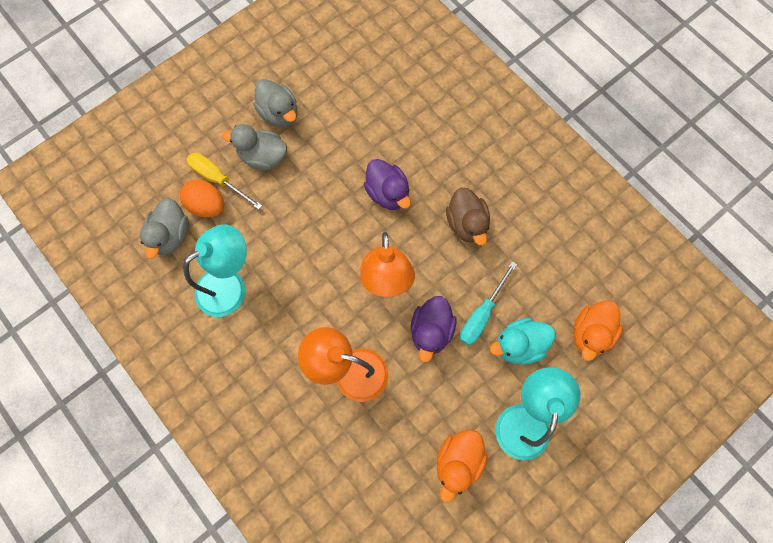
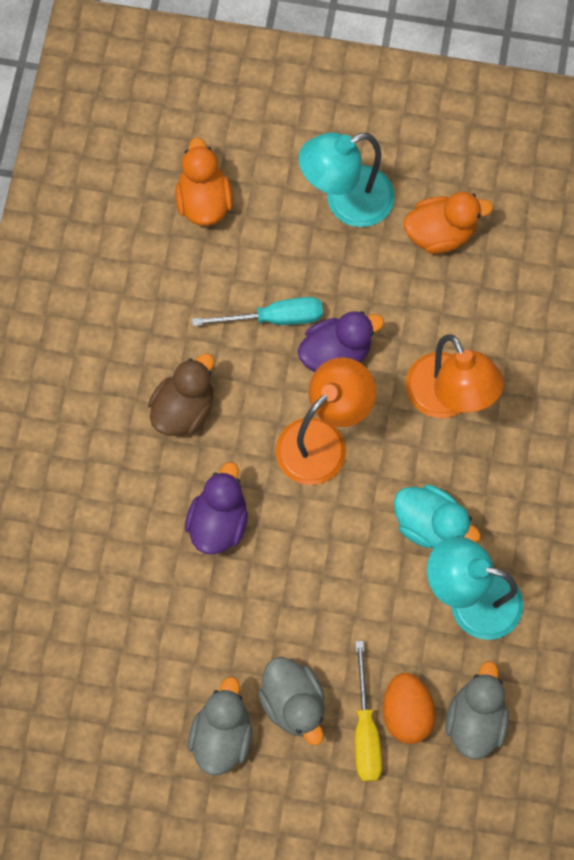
camera: 130 degrees left, 0 degrees up
grey duck [140,198,189,259] -> grey duck turned 45 degrees counterclockwise [445,661,509,759]
turquoise duck [490,318,556,365] -> turquoise duck moved to [394,485,481,548]
orange duck [573,300,623,361] -> orange duck turned 90 degrees counterclockwise [175,137,233,226]

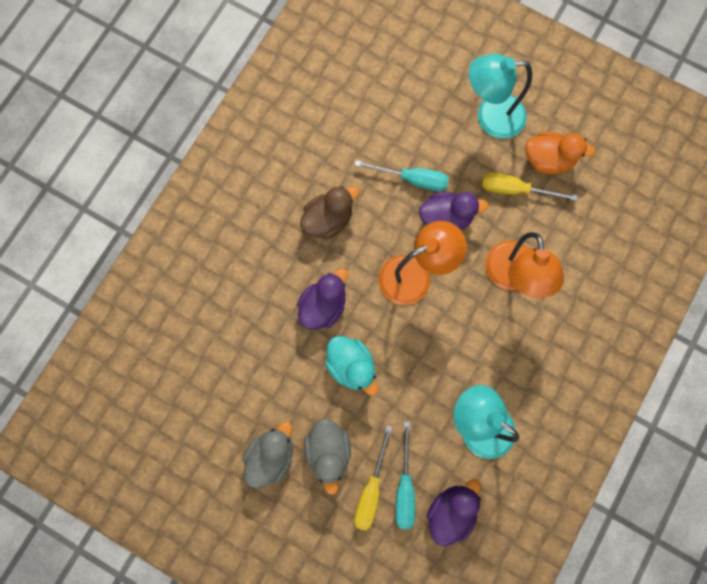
camera: 20 degrees right, 5 degrees up
orange duck [175,137,233,226] -> none
orange egg [383,673,436,744] -> turquoise screwdriver [396,422,415,529]
turquoise duck [394,485,481,548] -> turquoise duck moved to [325,336,378,396]
grey duck [445,661,509,759] -> purple duck [426,479,481,547]
none -> yellow screwdriver [482,172,578,201]

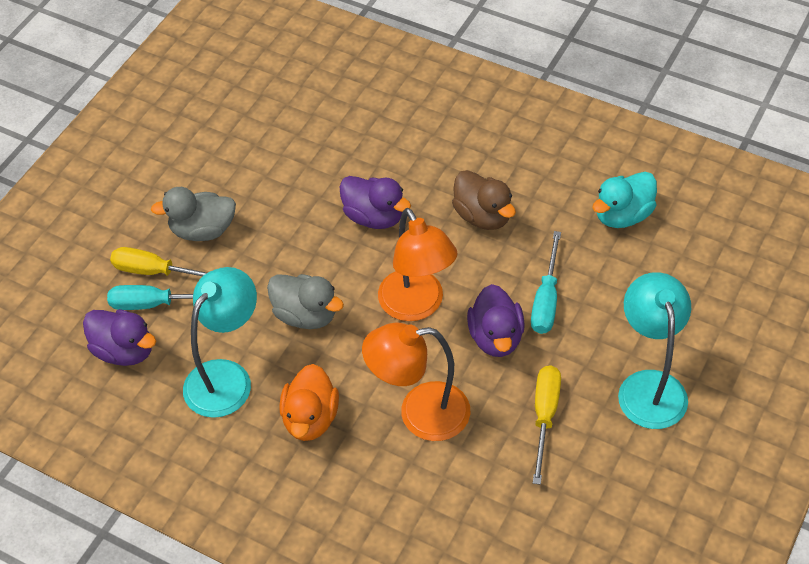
camera: 90 degrees right, 25 degrees down
grey duck [242,422,293,488] -> grey duck moved to [267,274,344,329]
turquoise duck [325,336,378,396] -> turquoise duck moved to [592,172,657,228]
orange duck [526,132,596,174] -> orange duck moved to [279,364,339,441]

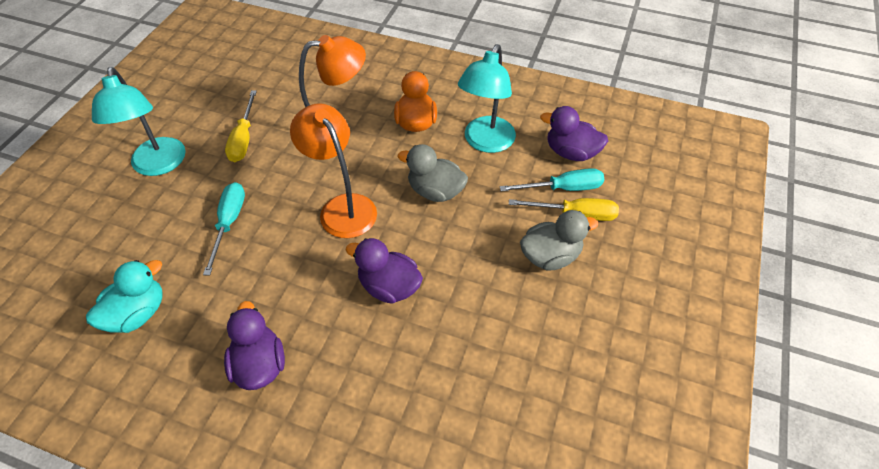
camera: 170 degrees right, 0 degrees up
brown duck [452,170,516,230] -> none
purple duck [467,284,525,357] -> purple duck moved to [224,301,285,390]

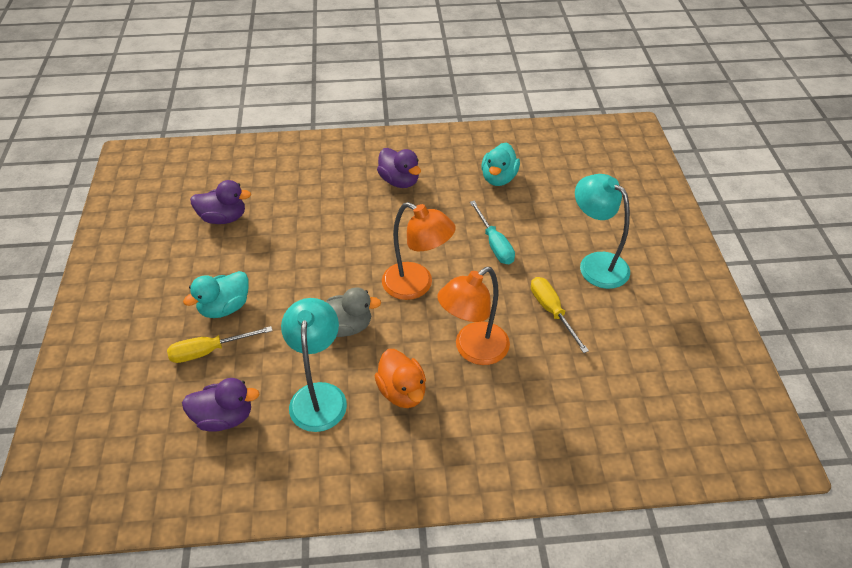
camera: 155 degrees right, 5 degrees down
purple duck [346,238,423,304] -> purple duck moved to [190,180,251,224]
turquoise screwdriver [500,168,604,191] -> none
grey duck [520,210,598,270] -> turquoise duck [183,271,249,318]

